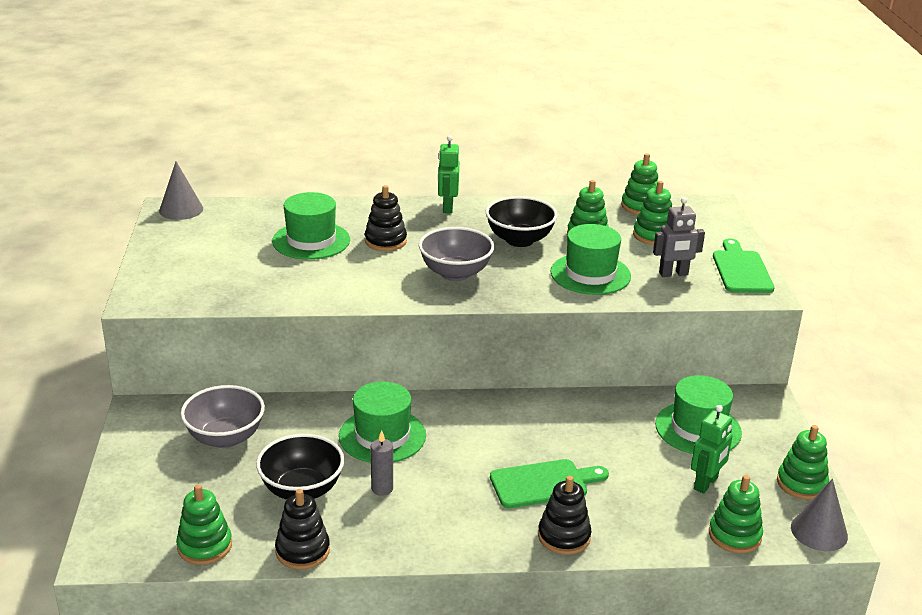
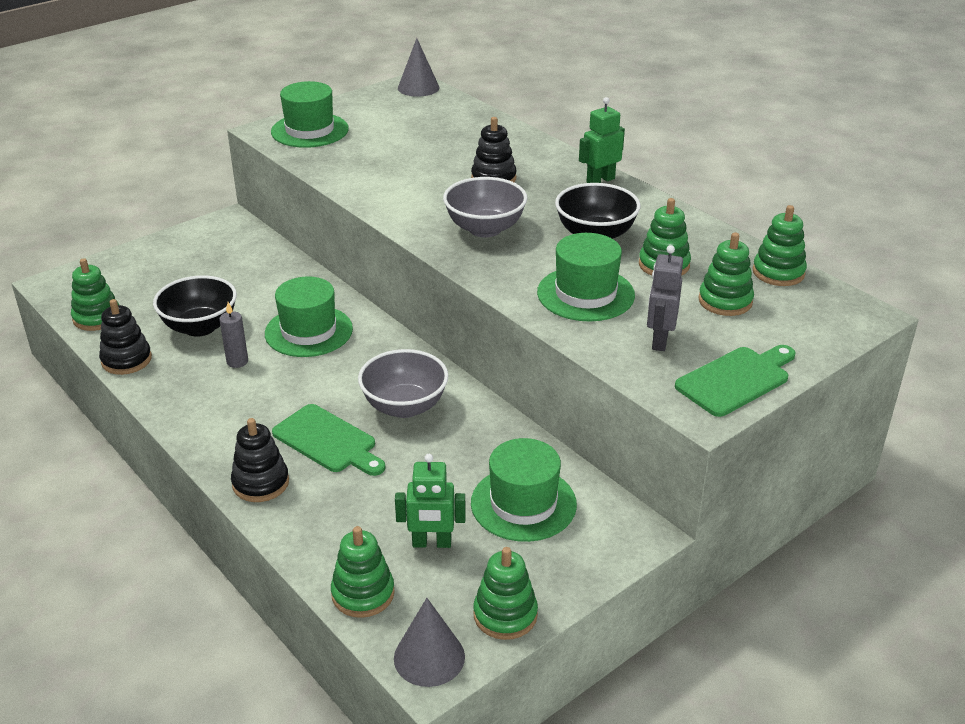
camera: 55 degrees right, 5 degrees up
grey bowl [181,385,265,448] -> grey bowl moved to [358,349,449,418]
green hat [272,192,350,260] -> green hat moved to [271,81,349,148]
grey robot [653,197,705,277] -> grey robot turned 60 degrees clockwise [647,245,683,351]

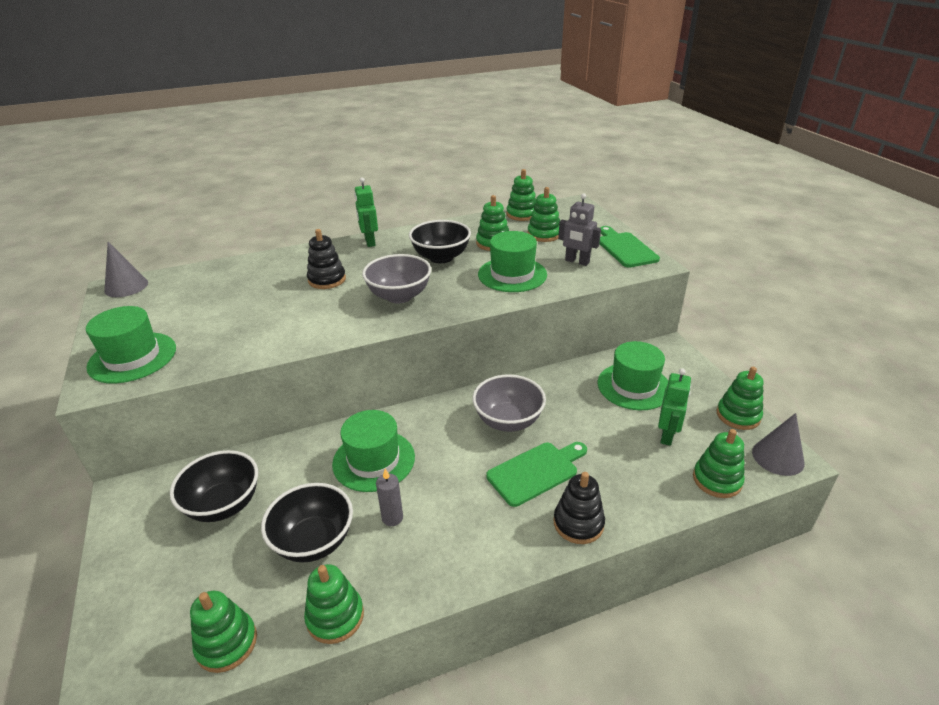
camera: 70 degrees left, 0 degrees up
black stacking toy [99,299,152,375] -> green stacking toy [304,564,364,644]
none -> black bowl [170,450,258,522]

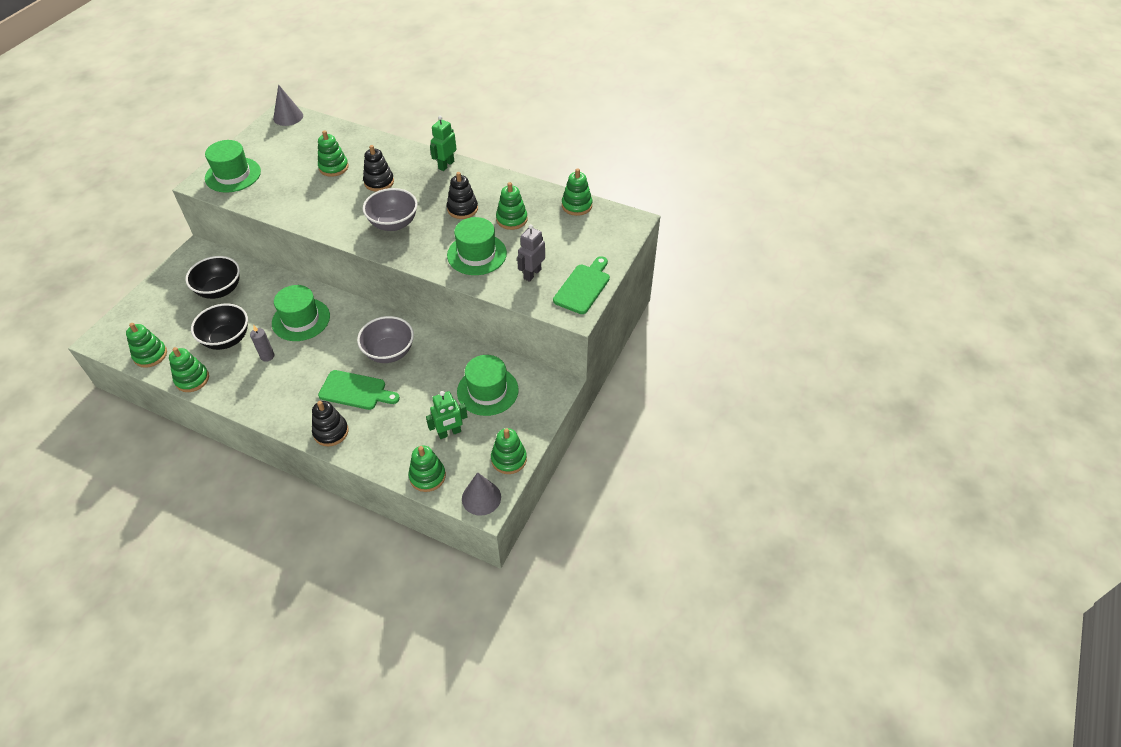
camera: 45 degrees right, 15 degrees up
black bowl [409,220,471,263] -> black stacking toy [447,172,478,219]
green stacking toy [528,187,560,242] -> green stacking toy moved to [318,130,349,177]
grey robot [558,193,601,266] -> grey robot turned 45 degrees clockwise [517,224,545,282]

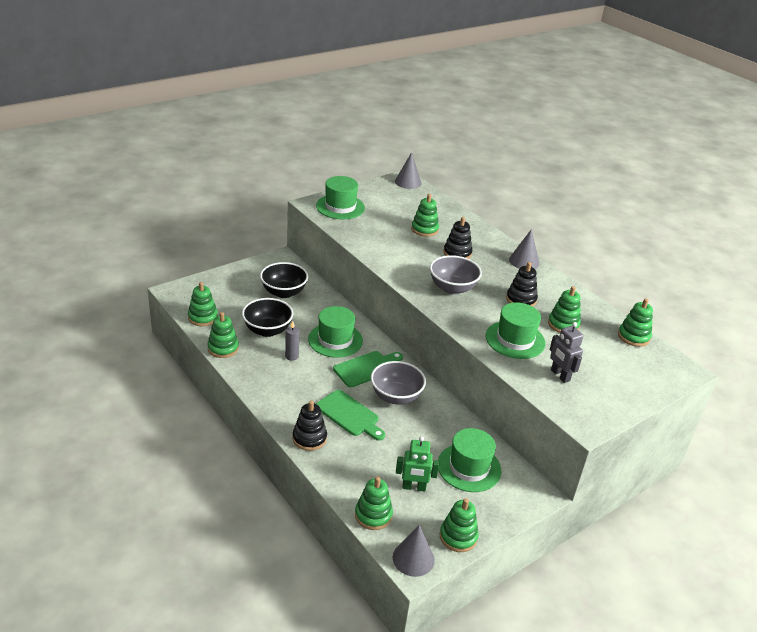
camera: 25 degrees right, 15 degrees down
green robot [430,115,457,171] -> grey cone [509,229,540,269]
grey robot [517,224,545,282] -> grey robot turned 90 degrees counterclockwise [550,322,584,383]
green cutting board [553,256,610,314] -> green cutting board moved to [333,351,403,387]

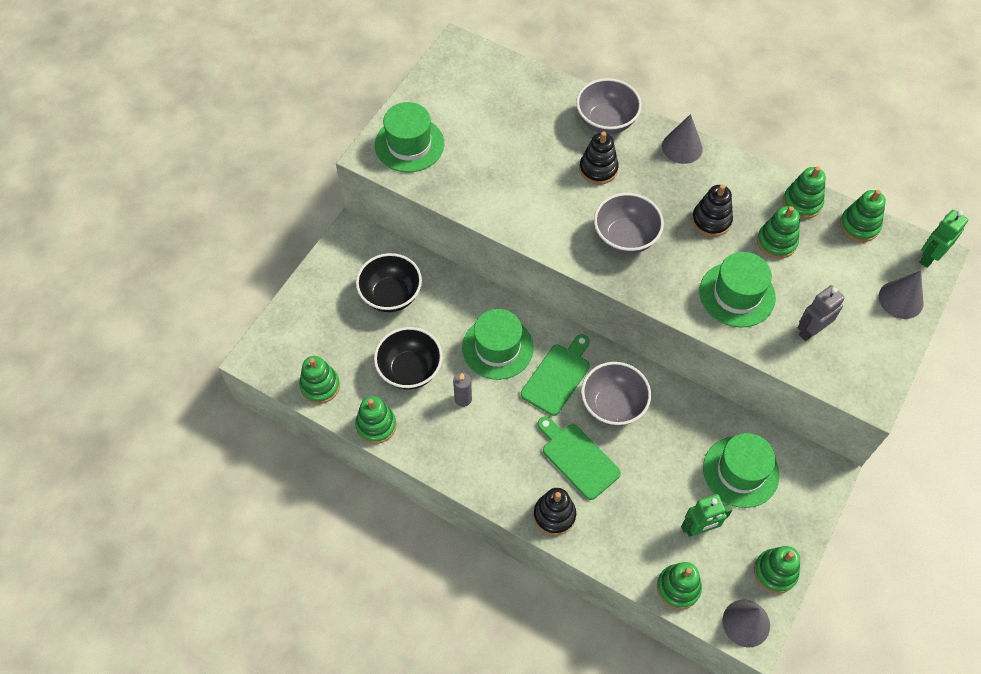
camera: 20 degrees left, 25 degrees up
green cutting board [316,390,385,441] -> green cutting board turned 150 degrees counterclockwise [537,416,621,500]
grey cone [395,152,422,189] -> grey cone moved to [879,271,924,319]
green stacking toy [411,194,439,237] -> green stacking toy moved to [783,166,826,219]
grey robot [550,322,584,383] -> grey robot turned 105 degrees clockwise [798,285,845,341]
none -> grey bowl [576,78,642,134]
none -> green robot [919,210,968,268]

